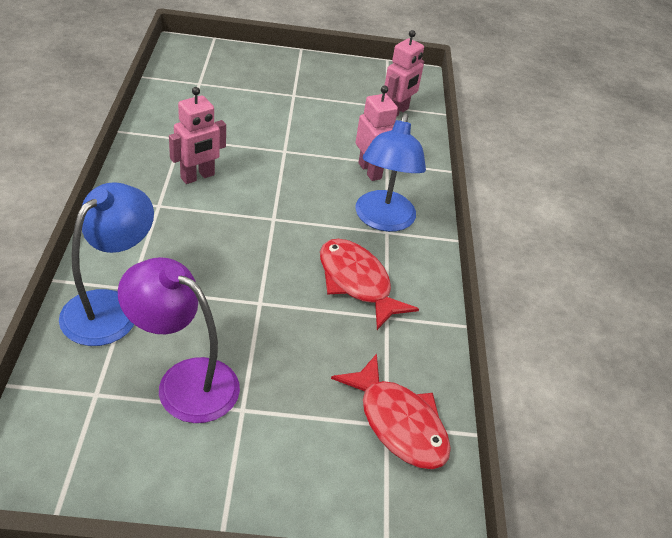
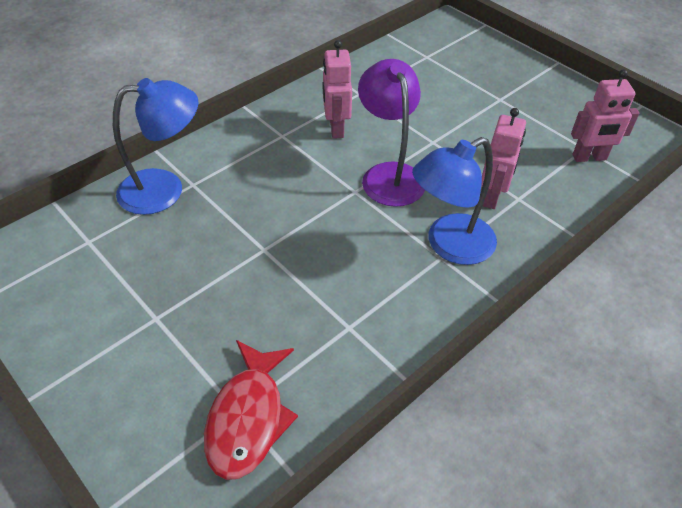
camera: 50 degrees right, 5 degrees up
purple lamp [118,257,240,423] -> purple lamp moved to [358,59,425,207]
pink robot [169,87,226,184] -> pink robot turned 75 degrees clockwise [323,40,352,139]
red fish [320,239,419,330] -> none

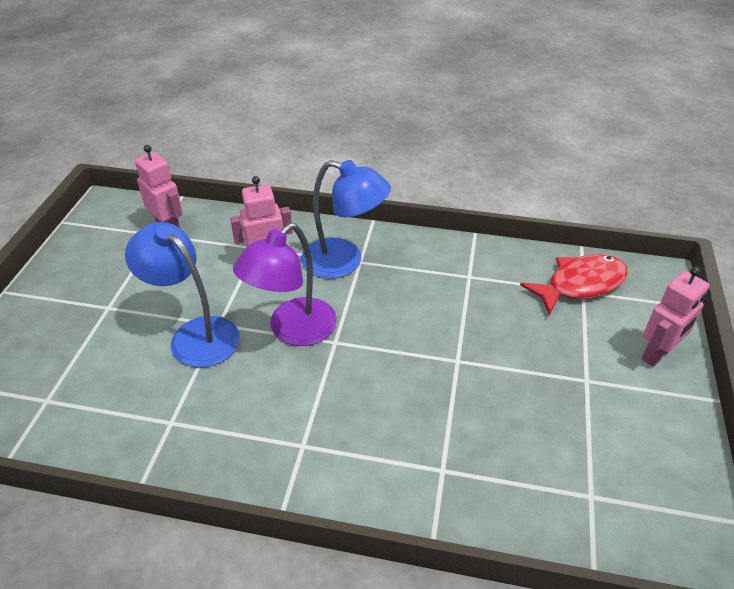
camera: 125 degrees left, 5 degrees down
blue lamp [113,78,198,215] -> blue lamp moved to [125,222,240,368]
pink robot [323,40,352,139] -> pink robot moved to [642,267,710,367]

